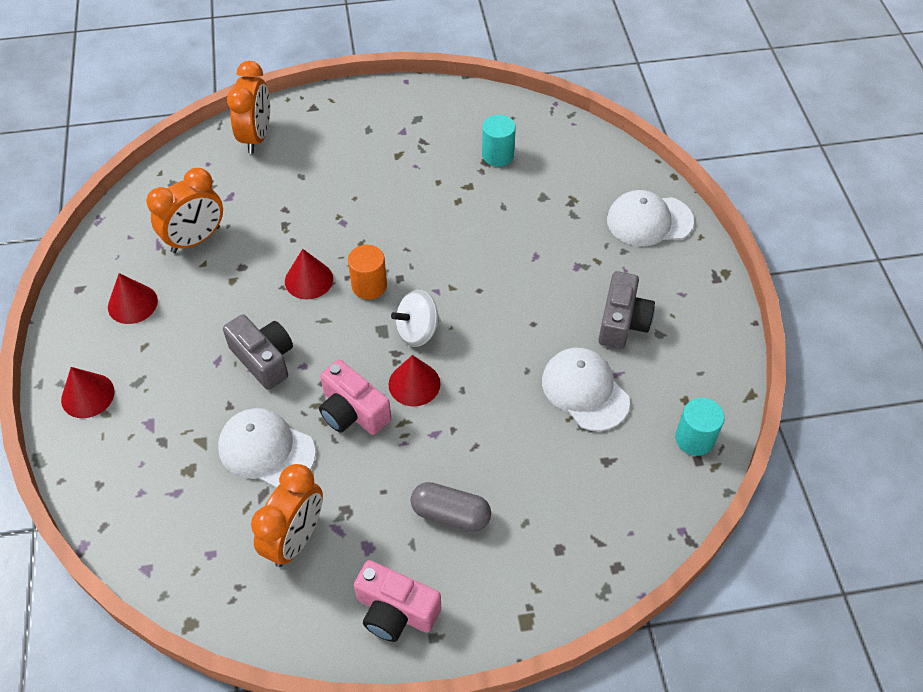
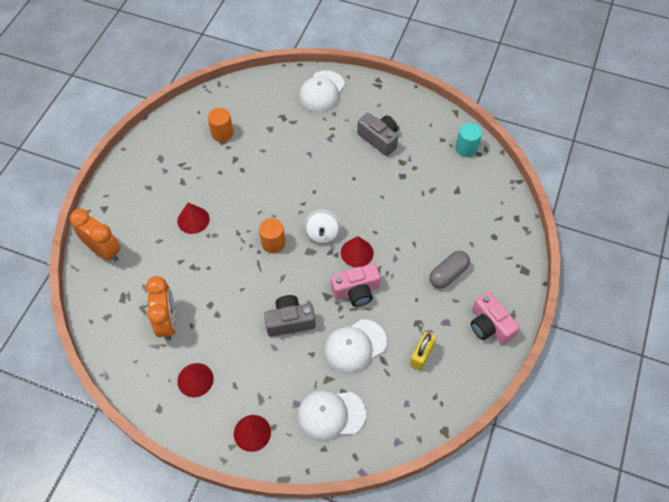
camera: 60 degrees left, 5 degrees up
orange clock [251,464,323,567] -> yellow padlock [410,332,436,370]
red cone [285,249,333,299] -> red cone moved to [177,203,210,234]
pink camera [354,560,441,642] -> pink camera turned 90 degrees clockwise [471,292,520,345]
turquoise cylinder [482,115,516,167] -> orange cylinder [208,108,233,142]
white cap [542,348,630,431] -> white cap moved to [297,390,366,441]

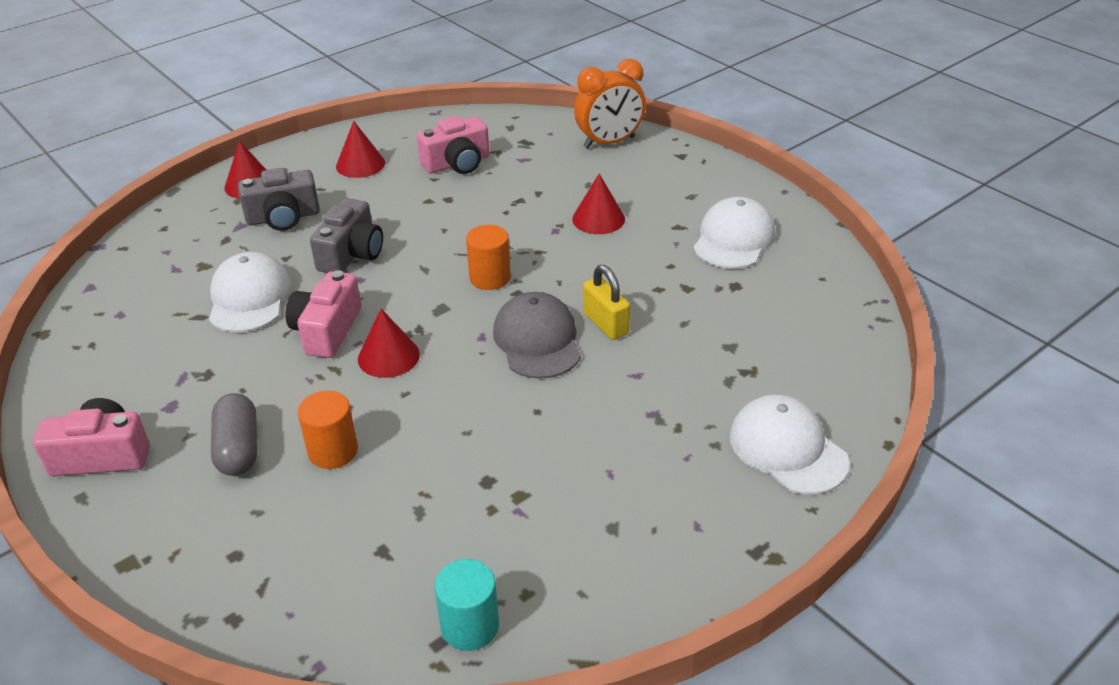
camera: 120 degrees right, 20 degrees down
orange clock [146,276,177,340] -> pink camera [417,116,489,174]
orange cylinder [208,108,233,142] -> orange cylinder moved to [298,391,358,469]
white cap [297,390,366,441] -> white cap moved to [693,197,775,269]
white spinning top [304,210,341,244] -> none
grey camera [357,113,398,156] -> grey camera moved to [238,168,320,231]
yellow padlock [410,332,436,370] -> yellow padlock moved to [583,265,630,340]
none -> grey cap [493,292,581,379]

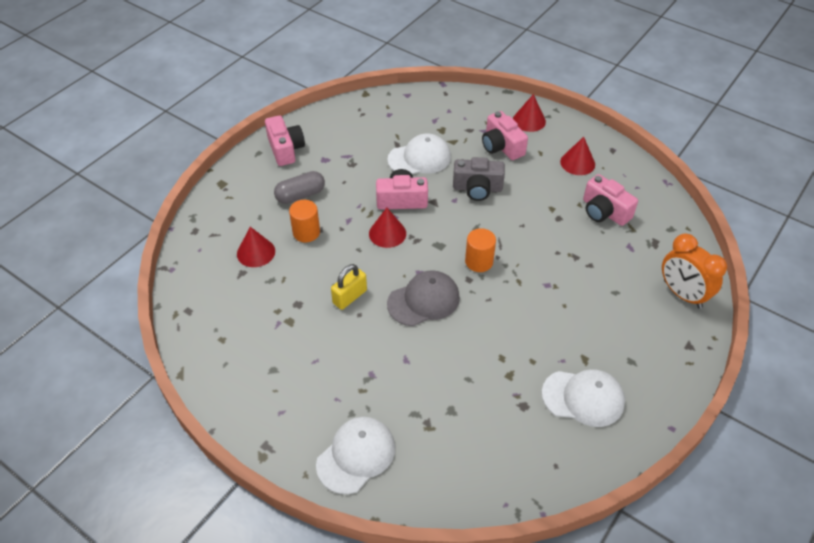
camera: 75 degrees right, 10 degrees up
grey camera [238,168,320,231] -> pink camera [482,111,528,160]
turquoise cylinder [434,559,499,651] -> none
red cone [572,174,625,234] -> red cone moved to [237,227,275,267]
yellow padlock [583,265,630,340] -> yellow padlock moved to [331,264,367,310]

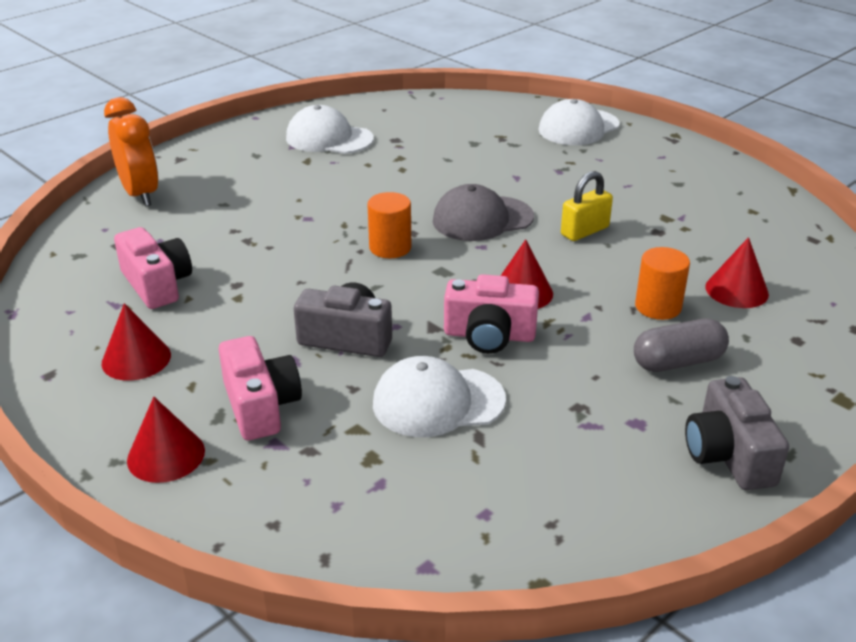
camera: 170 degrees left, 15 degrees down
pink camera [265,115,305,166] -> grey camera [685,376,789,490]

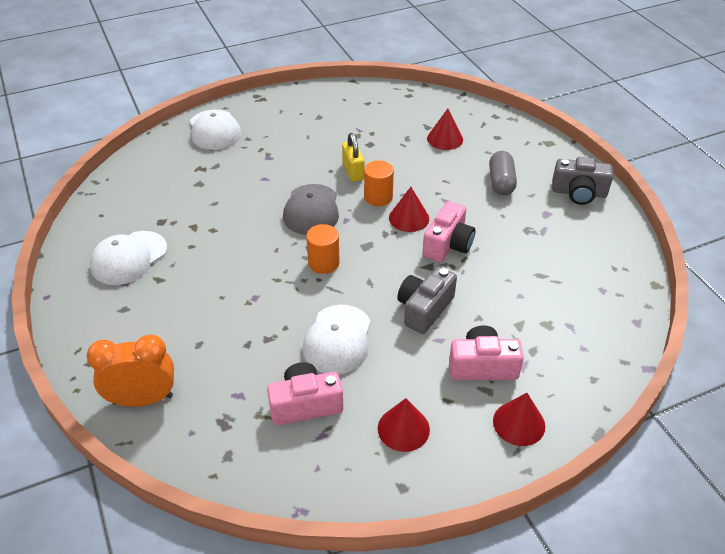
camera: 70 degrees left, 10 degrees up
white cap [373,356,506,437] -> white cap moved to [302,305,371,374]
orange cylinder [635,247,690,320] -> orange cylinder moved to [364,161,394,206]

